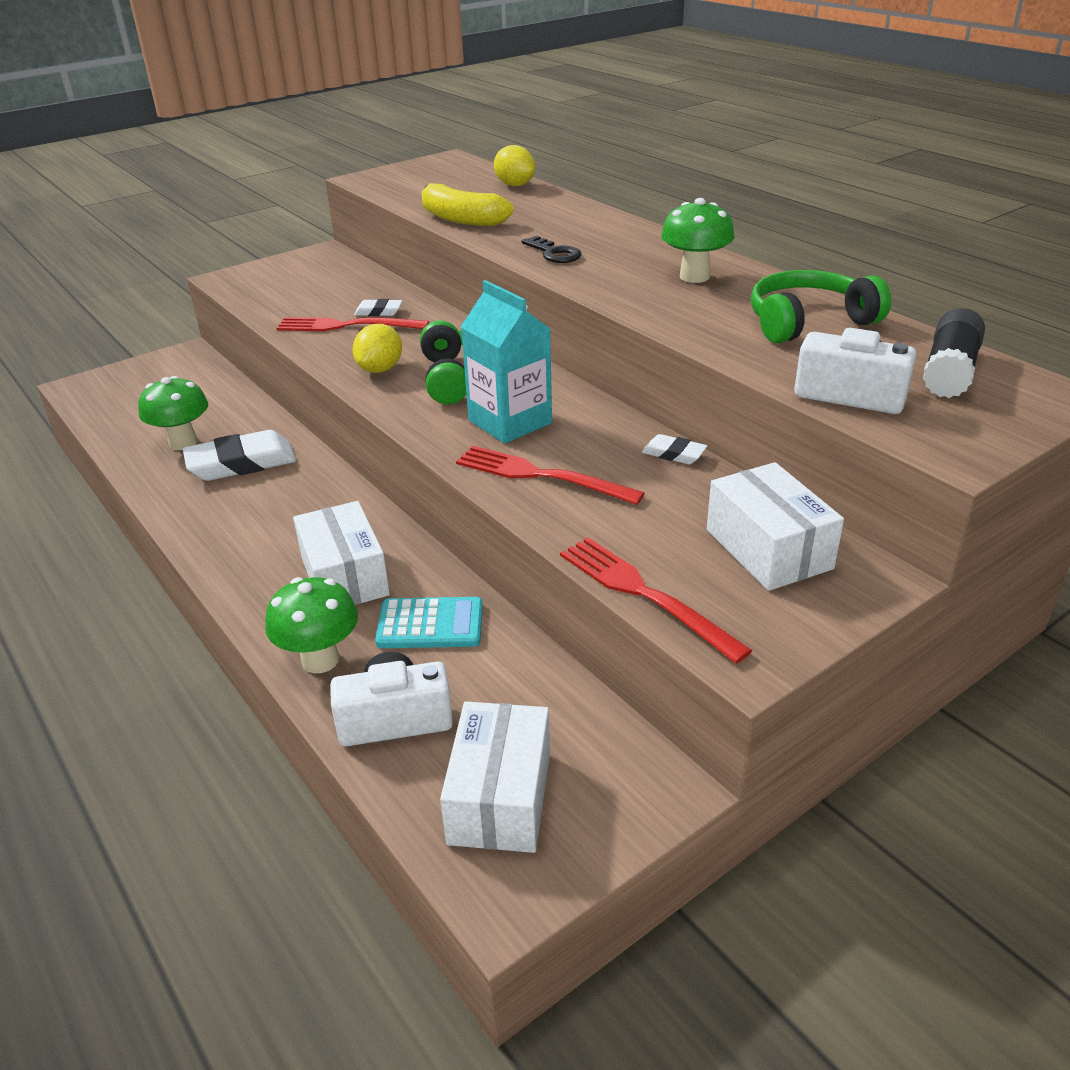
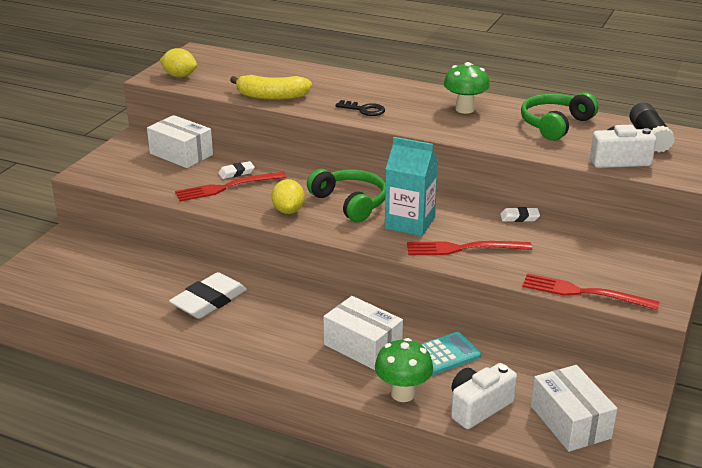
camera: 30 degrees left, 5 degrees down
green mushroom [138,376,208,450] -> none
yellow lemon [494,145,535,186] -> yellow lemon moved to [160,48,197,77]
white box [707,462,844,591] -> white box moved to [147,115,213,168]

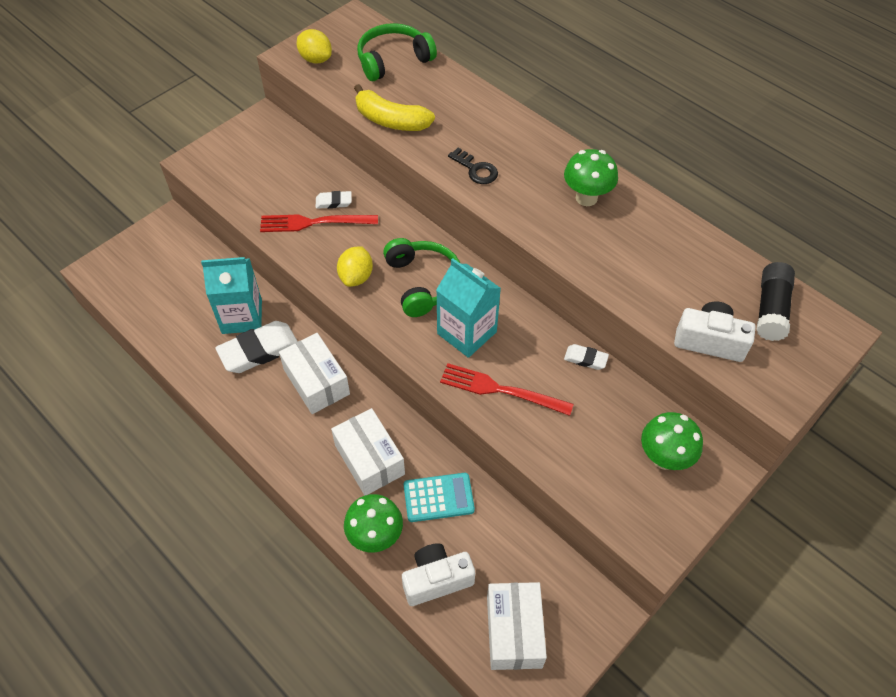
camera: 20 degrees right, 25 degrees up
white box [147,115,213,168] -> white box moved to [279,333,350,414]
green headphones [521,92,599,141] -> green headphones moved to [357,23,437,81]
red fork [522,273,660,310] -> none
none -> turquoise carton [201,257,262,334]
none -> green mushroom [641,412,703,470]

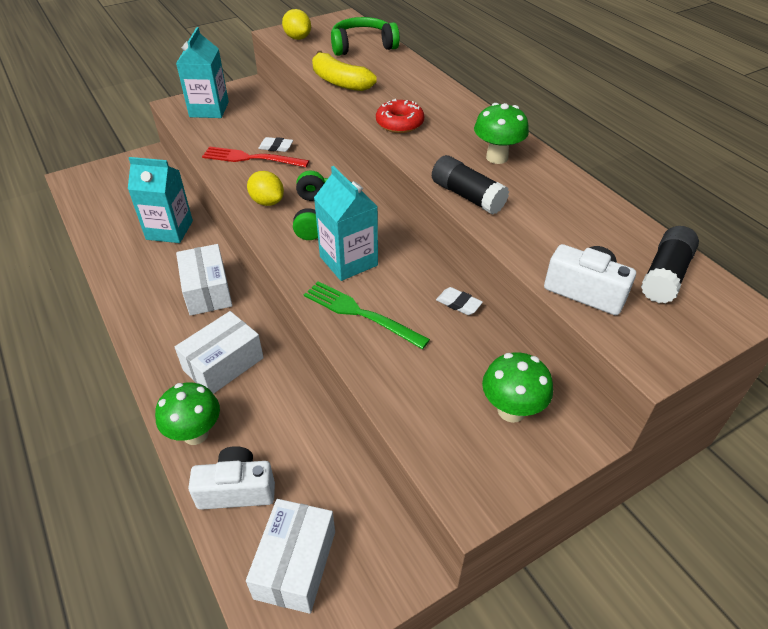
camera: 15 degrees right, 10 degrees down
white eraser [215,321,298,373] -> none
white box [331,408,405,496] -> white box turned 60 degrees clockwise [175,311,264,394]
yellow lemon [337,246,373,287] -> yellow lemon turned 75 degrees counterclockwise [247,171,284,206]
turquoise calculator [404,473,475,522] -> none
red fork [440,363,574,416] -> green fork [304,281,430,349]
black key [448,148,498,184] -> red donut [376,99,424,133]
none -> turquoise carton [176,27,229,118]
none -> black glue stick [432,155,509,214]

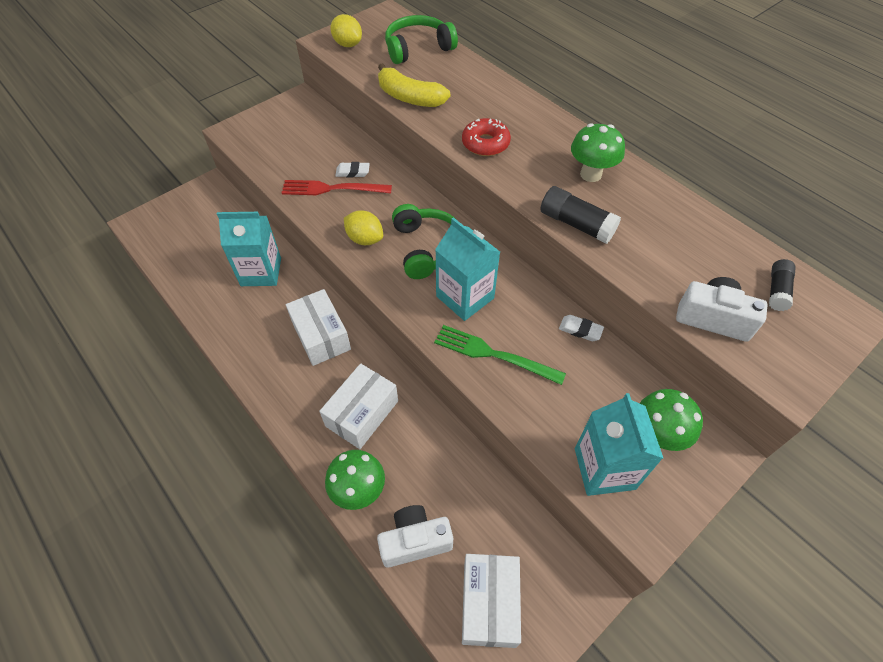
camera: 10 degrees left, 10 degrees up
turquoise carton [176,27,229,118] -> turquoise carton moved to [575,393,663,496]
black glue stick [641,226,699,304] -> black glue stick [769,259,796,311], size x0.65

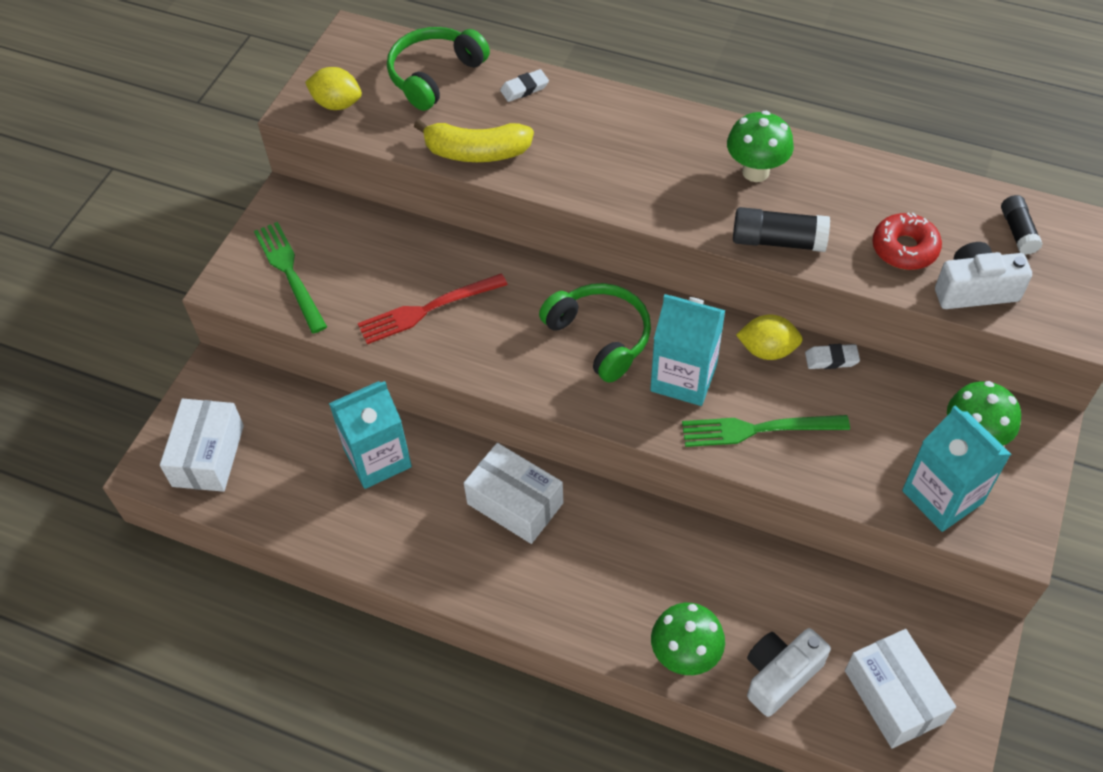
camera: 25 degrees left, 0 degrees up
white box [319,363,398,449] -> white box moved to [160,399,244,492]
white eraser [336,162,370,177] -> white eraser moved to [500,69,549,102]
yellow lemon [344,210,383,245] -> yellow lemon moved to [736,315,803,360]
red donut [462,118,511,156] -> red donut moved to [872,213,942,270]
none -> green fork [254,222,327,334]

